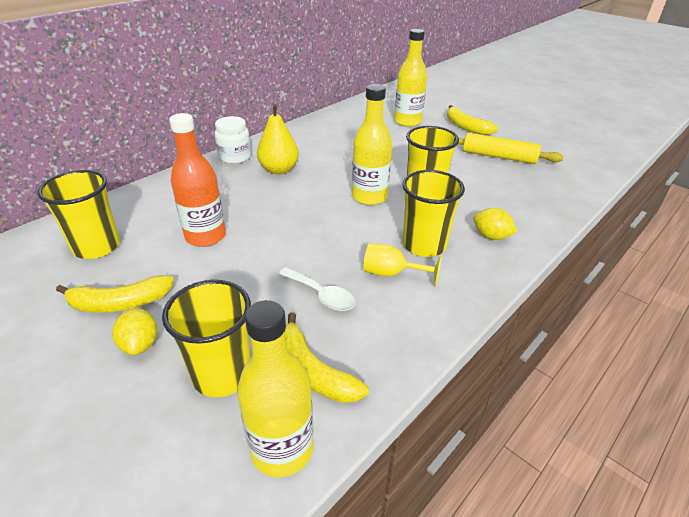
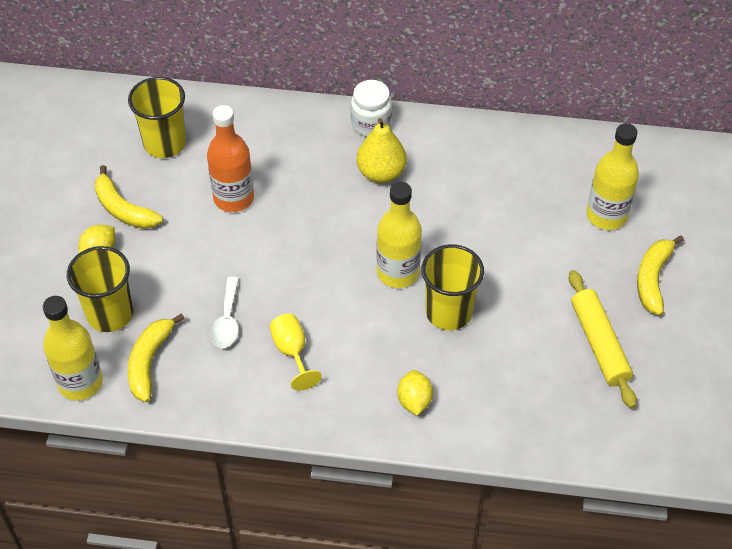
camera: 55 degrees right, 15 degrees up
yellow cup [402,170,465,257] -> none

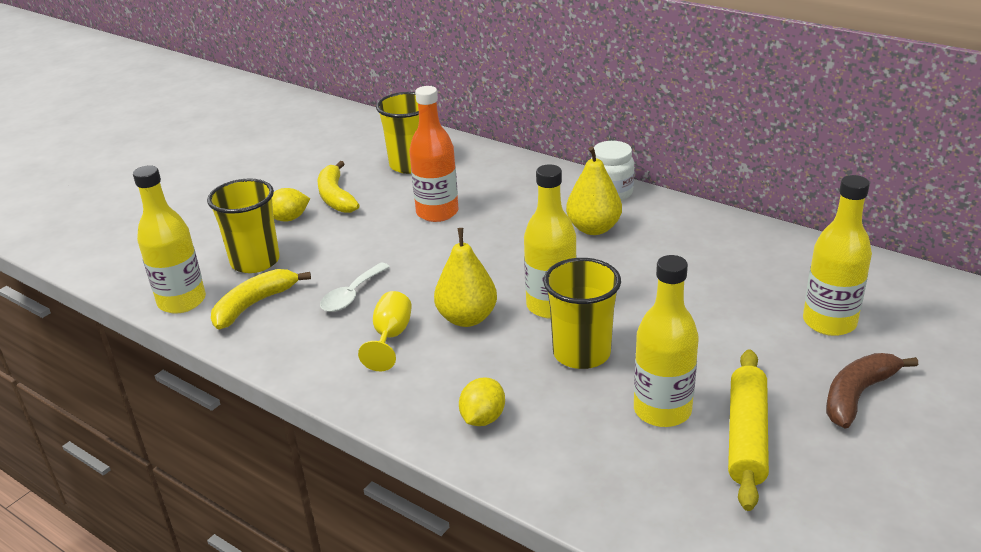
camera: 30 degrees right, 20 degrees down
yellow banana [637,236,684,315] -> brown banana [826,353,918,428]
none -> yellow pear [434,228,497,327]
none -> yellow bottle [634,255,699,427]

